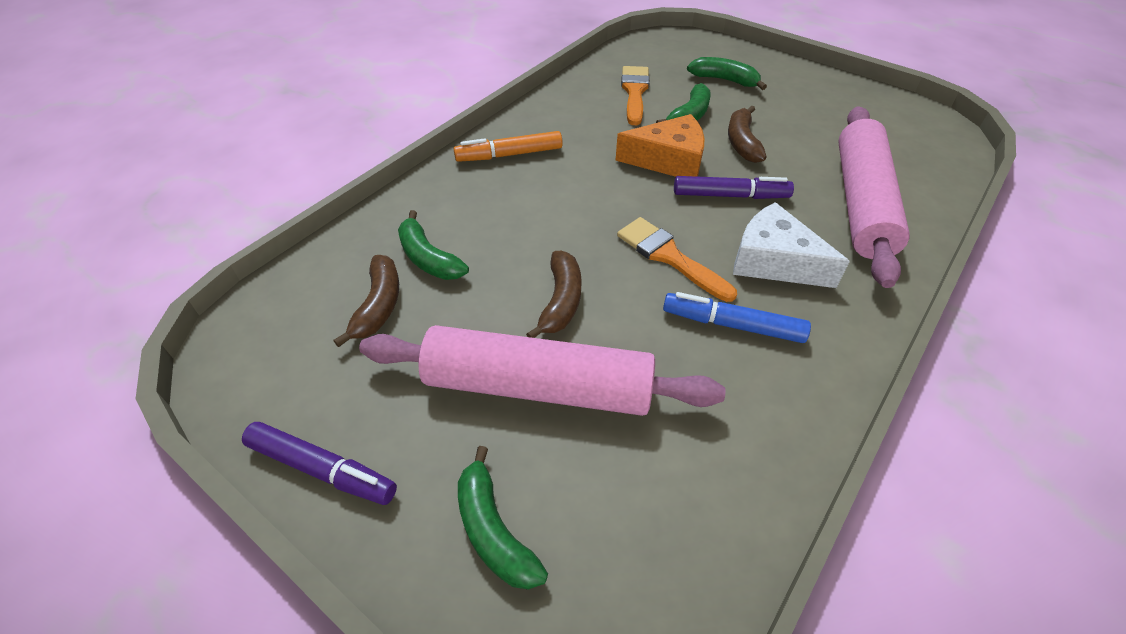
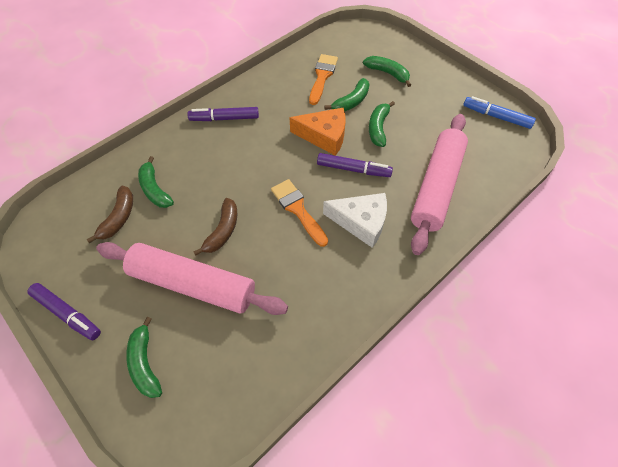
camera: 10 degrees right, 10 degrees up
orange marker [454,131,563,162] -> purple marker [187,107,259,121]
blue marker [663,292,811,343] -> blue marker moved to [463,96,536,129]
brown banana [728,106,767,163] -> green banana [369,101,395,147]
white cheese [733,202,850,288] -> white cheese turned 150 degrees clockwise [323,193,387,248]

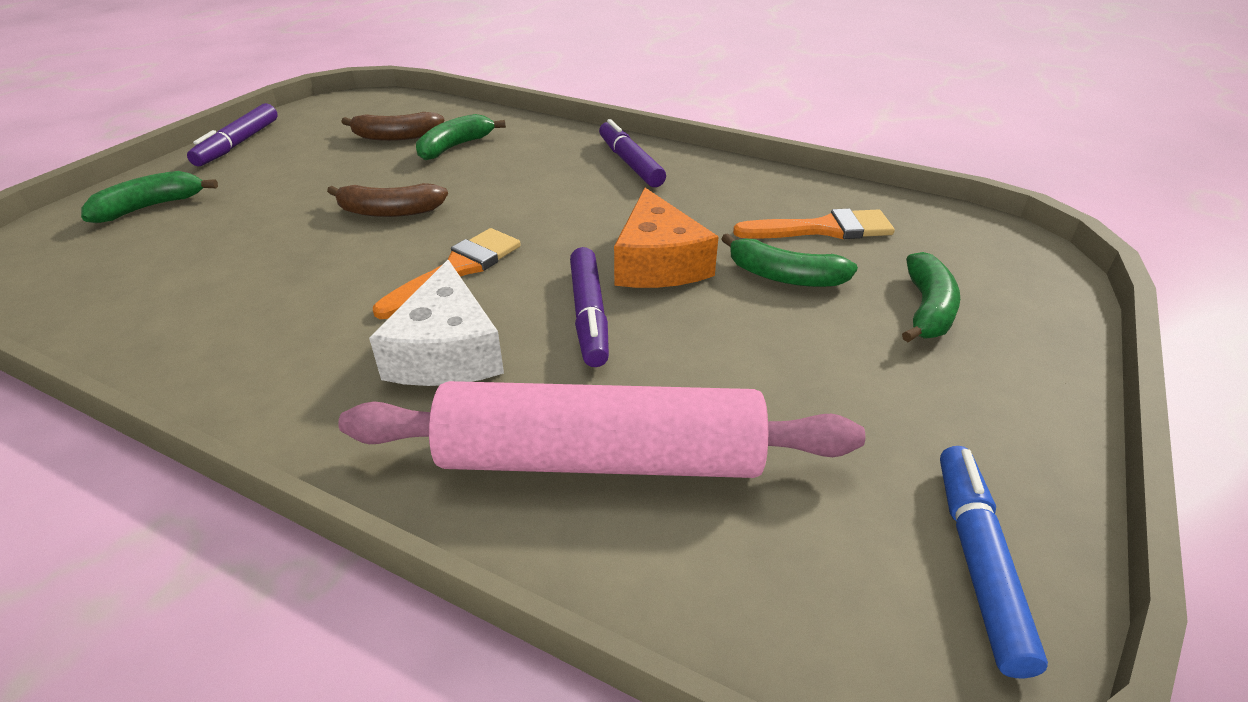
camera: 70 degrees right, 20 degrees down
pink rolling pin [96,242,288,315] -> none
green banana [369,101,395,147] -> none

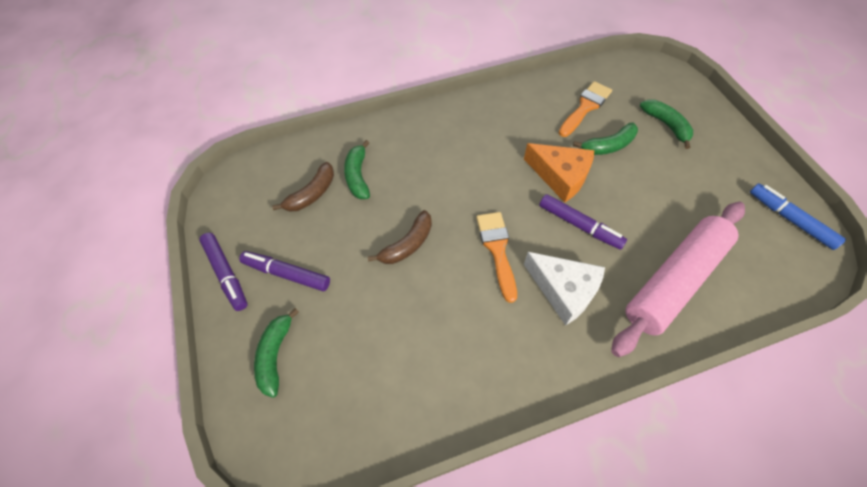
camera: 45 degrees left, 20 degrees up
purple marker [599,119,666,187] -> purple marker moved to [239,251,330,291]

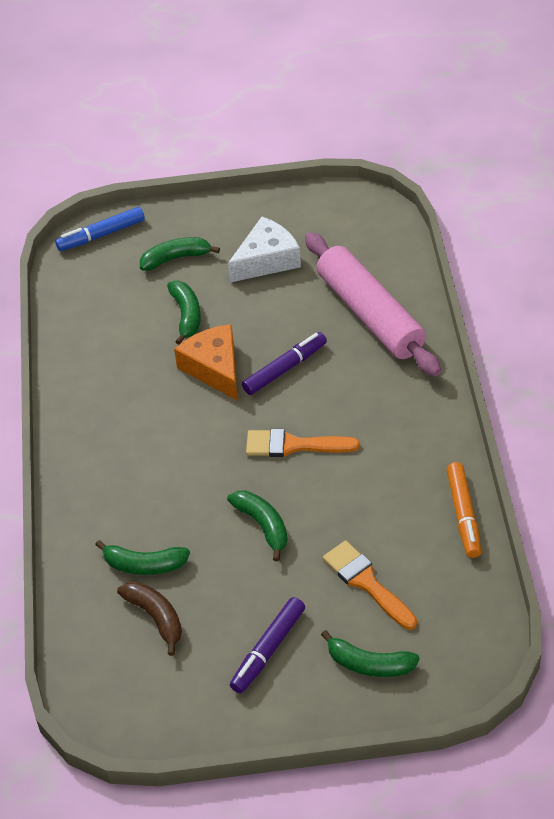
camera: 75 degrees left, 10 degrees down
purple marker [199,233,248,311] -> none
brown banana [368,210,432,264] -> green banana [227,491,288,561]
orange cheese [524,143,594,203] -> orange cheese turned 75 degrees counterclockwise [174,324,238,401]
white cheese [524,252,605,326] -> white cheese moved to [228,217,301,282]
orange brush [559,81,612,137] -> orange brush moved to [323,540,417,630]
blue marker [750,183,846,250] -> blue marker moved to [55,207,145,251]
none -> orange marker [446,462,481,558]

